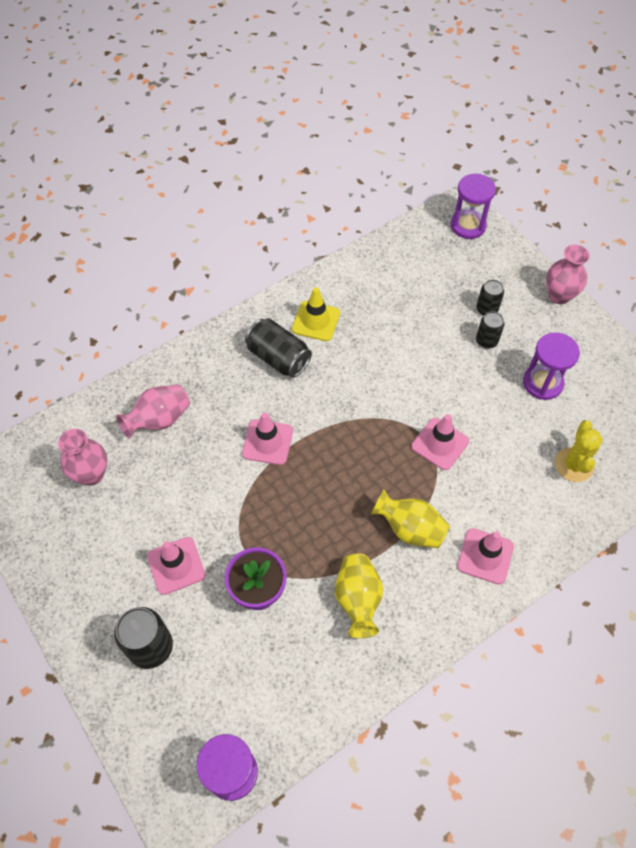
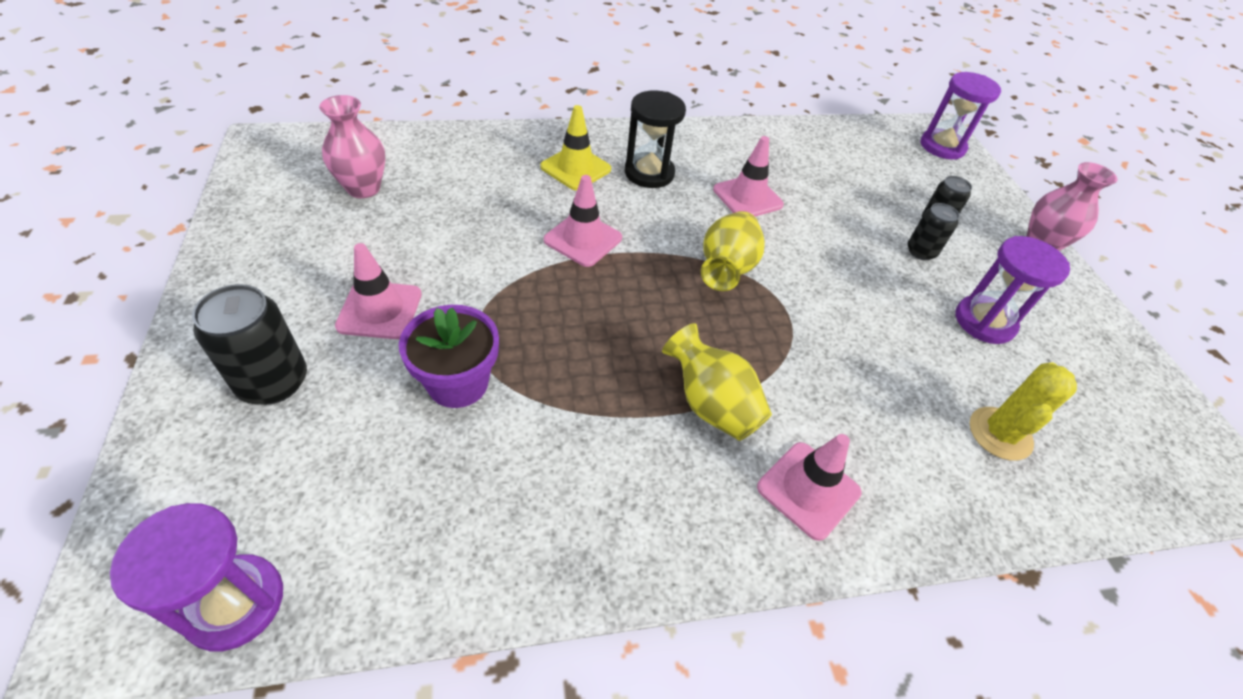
camera: 20 degrees right, 10 degrees down
pink vase [116,385,190,439] -> none
black can [245,318,312,378] -> black hourglass [625,90,686,188]
yellow traffic cone [292,287,340,341] -> yellow traffic cone moved to [540,105,611,190]
yellow vase [335,553,383,638] -> yellow vase moved to [701,211,765,291]
pink traffic cone [411,414,469,470] -> pink traffic cone moved to [713,136,784,216]

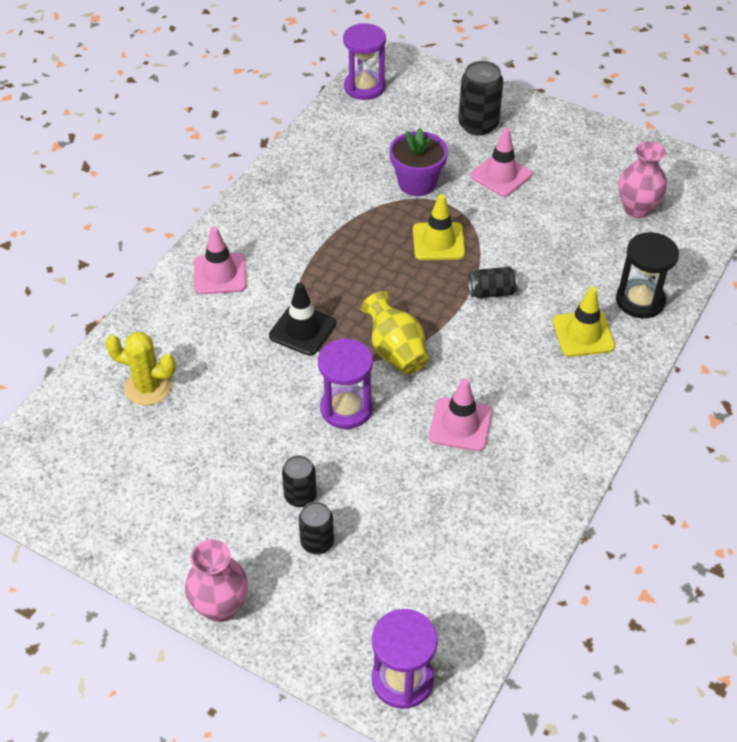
camera: 135 degrees right, 0 degrees up
pink traffic cone [544,175,622,267] -> black can [469,267,518,298]
black hourglass [625,90,686,188] -> black hourglass moved to [616,232,679,318]
yellow vase [662,323,772,441] -> none
purple hourglass [956,236,1070,344] -> purple hourglass moved to [318,339,373,429]
yellow cactus [970,362,1077,461] -> yellow cactus turned 60 degrees counterclockwise [105,332,176,405]
none -> black traffic cone [269,283,336,356]
none -> yellow traffic cone [413,194,465,260]

